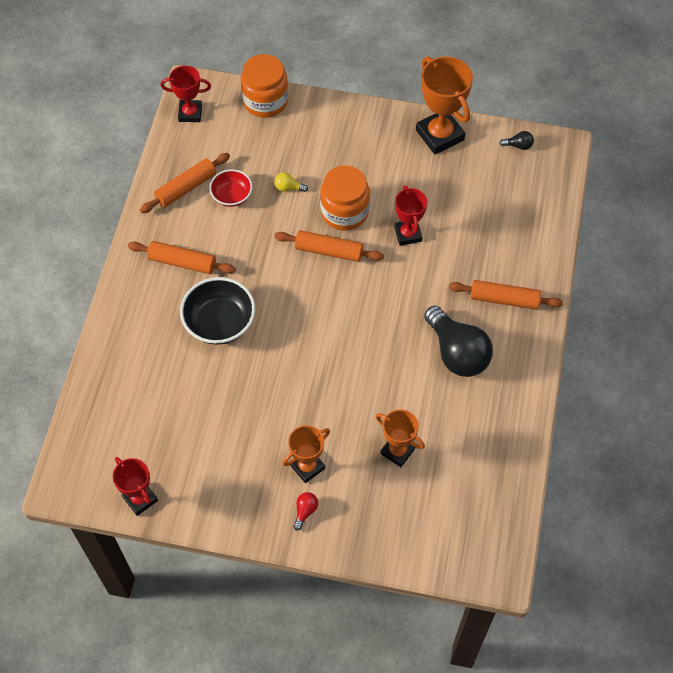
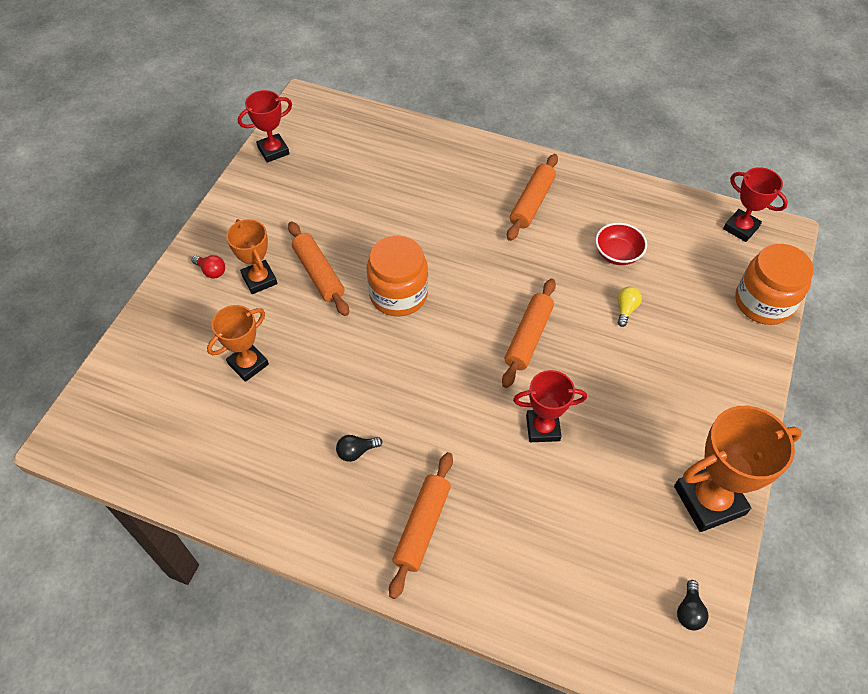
camera: 100 degrees right, 5 degrees down
orange rolling pin [140,153,230,213] -> orange rolling pin moved to [288,222,349,316]
red trophy [160,66,211,122] -> red trophy turned 60 degrees counterclockwise [723,167,788,242]
black bowl [180,277,255,345] -> none
orange jar [320,166,370,231] -> orange jar moved to [366,236,428,317]
black light bulb [424,306,493,377] -> black light bulb [336,435,382,462], size x0.40

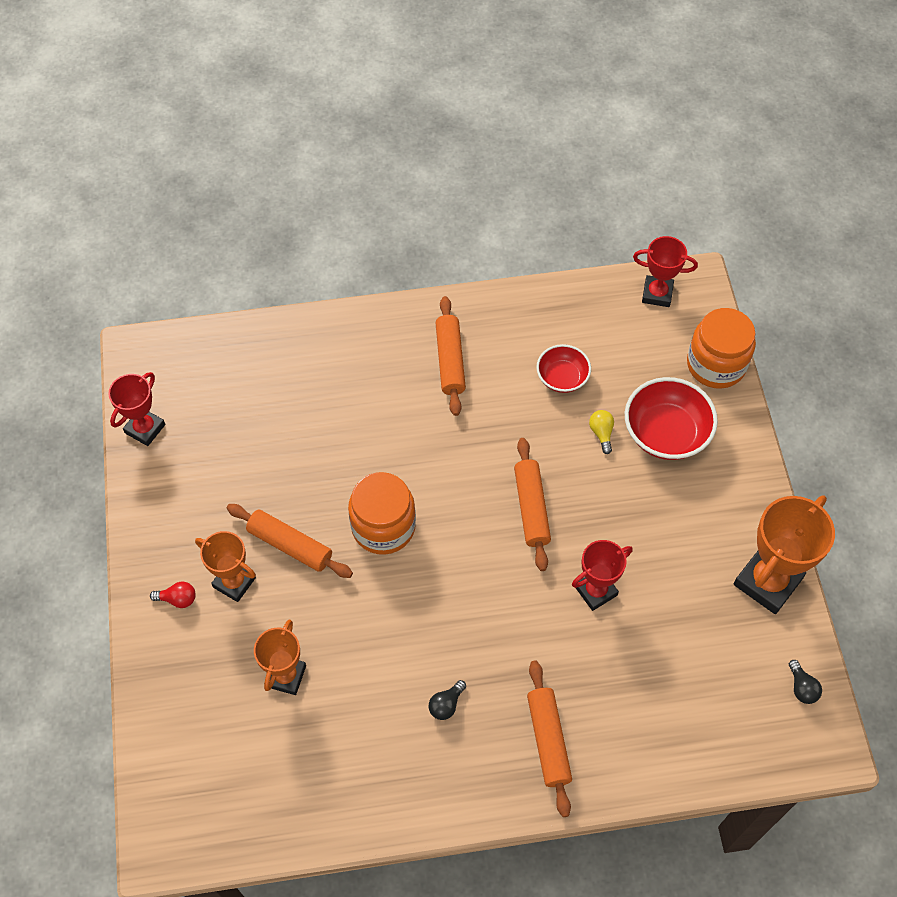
camera: 30 degrees left, 5 degrees up
none -> red bowl [625,377,718,460]

